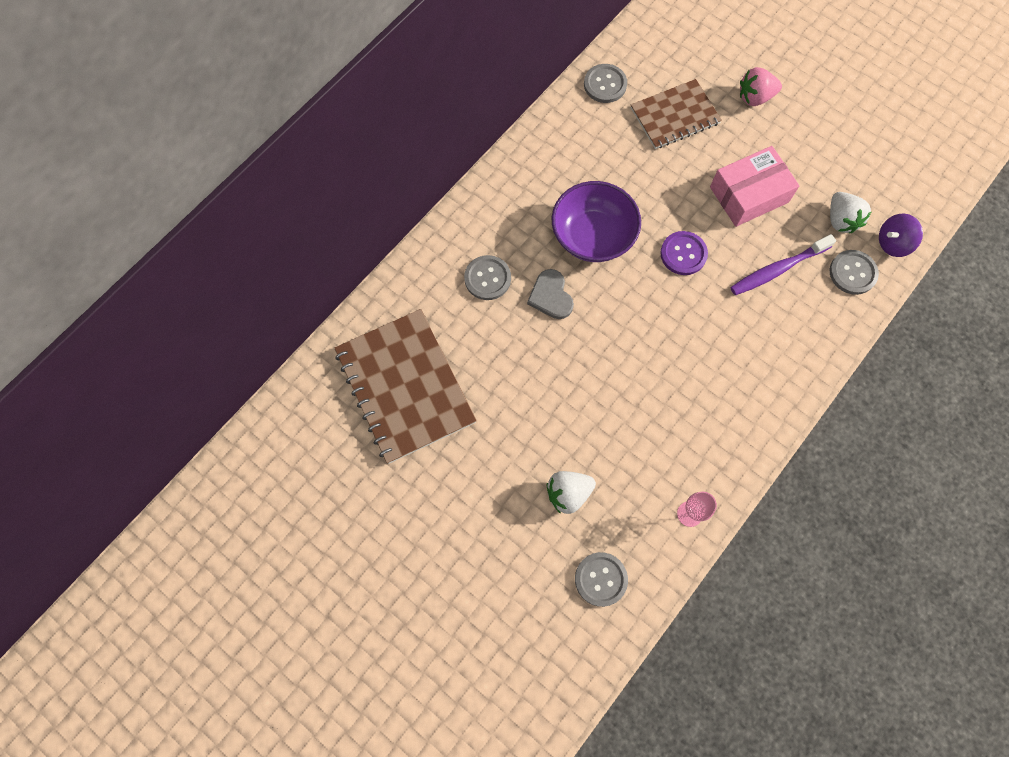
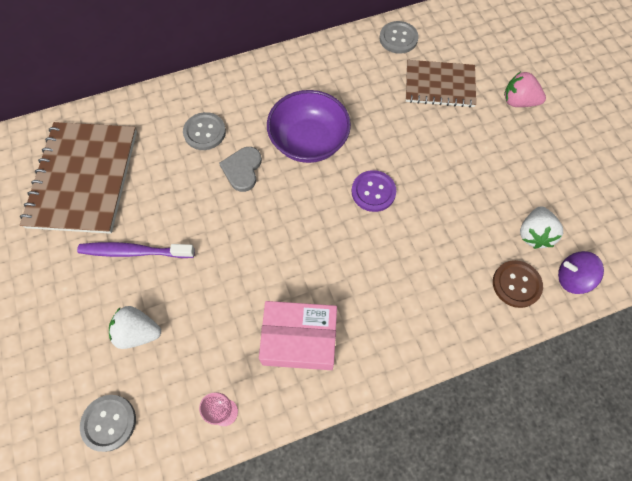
camera: 30 degrees right, 5 degrees down
pink box [710,146,799,227] -> pink box moved to [259,301,337,370]
purple toothbrush [731,234,836,295] -> purple toothbrush moved to [77,242,195,258]
grey button [830,250,879,295] -> brown button [493,260,543,308]

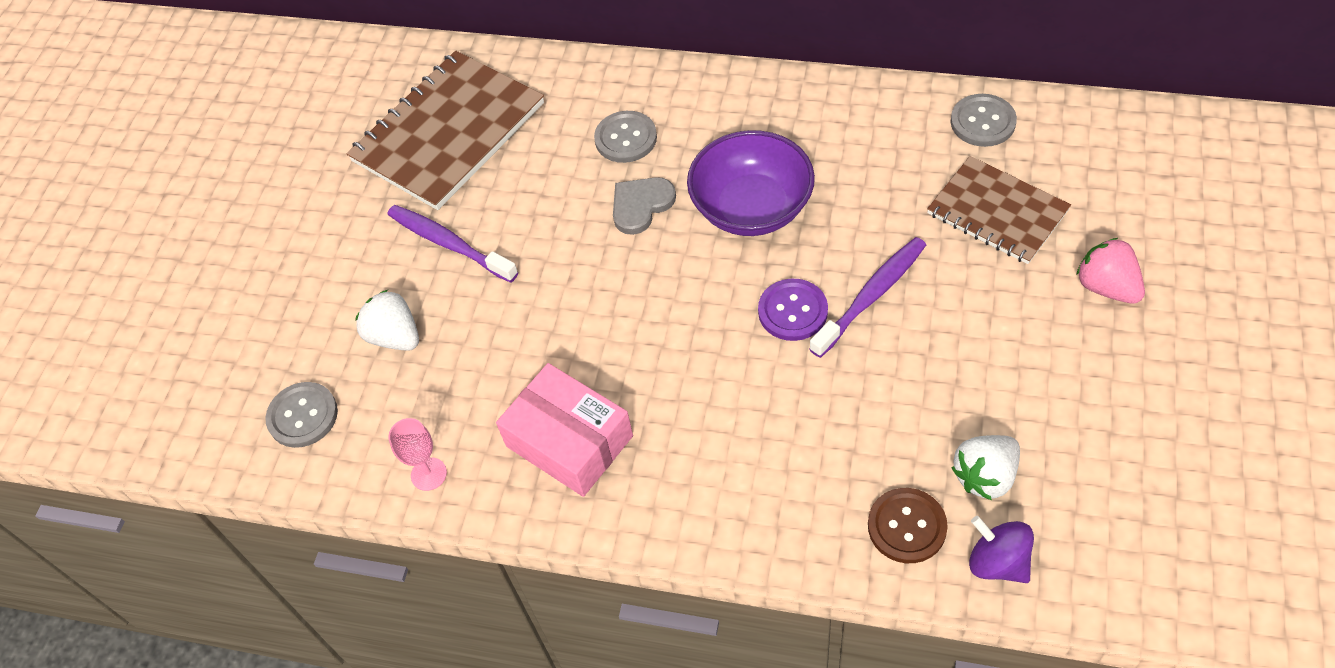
camera: 40 degrees right, 10 degrees down
none -> purple toothbrush [809,237,926,358]

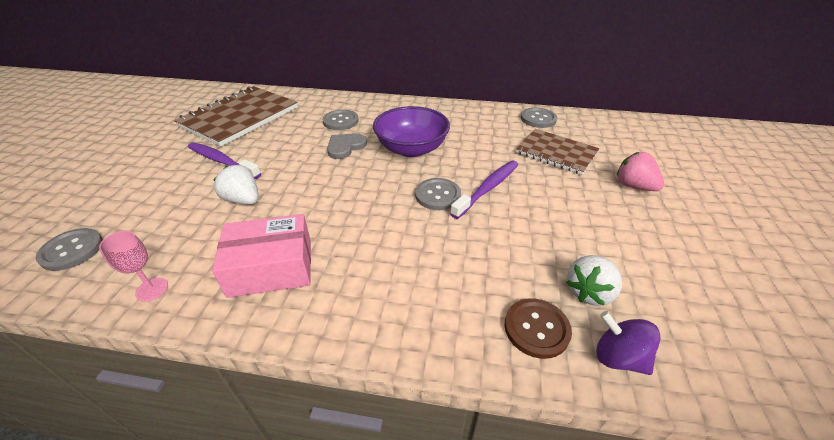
camera: 10 degrees left, 15 degrees down
white strawberry [355,290,419,351] -> white strawberry moved to [213,165,259,205]
pink box [496,363,633,497] -> pink box turned 45 degrees counterclockwise [212,214,311,298]
purple button [758,279,828,341] -> grey button [415,178,461,210]

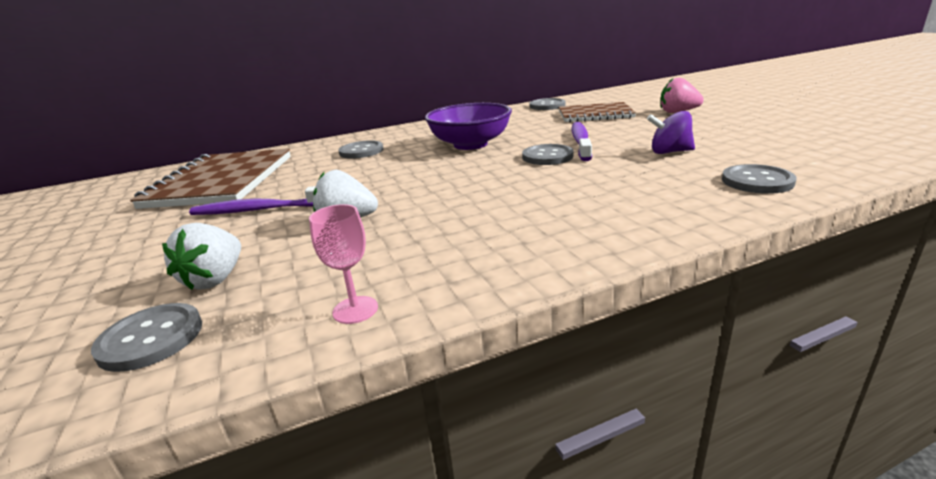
camera: 30 degrees left, 15 degrees down
pink box [212,214,311,298] -> none
grey heart [327,133,367,159] -> none
brown button [504,298,572,359] -> grey button [722,164,797,194]
white strawberry [566,255,622,306] -> white strawberry moved to [162,223,241,290]
purple spinning top [596,311,661,375] -> purple spinning top moved to [647,111,695,154]

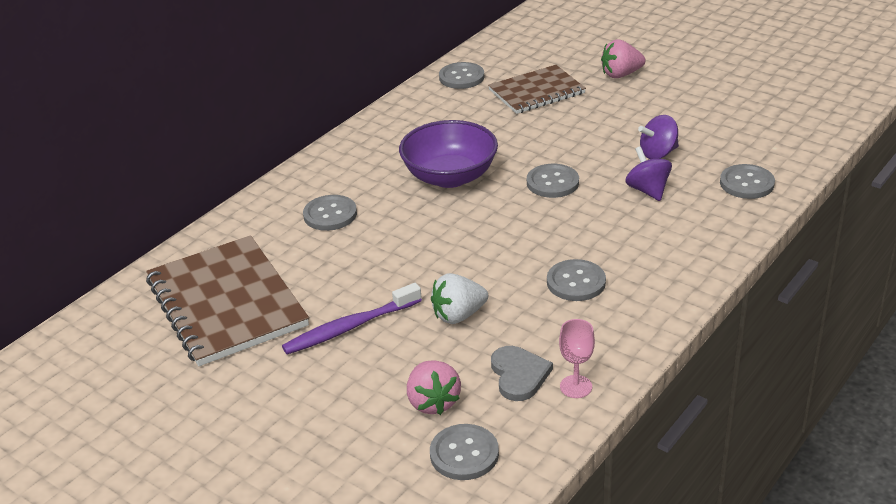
camera: 30 degrees left, 10 degrees up
white strawberry [162,223,241,290] -> pink strawberry [407,360,461,415]
purple toothbrush [571,122,592,161] -> none
none -> grey heart [491,346,553,401]
none -> grey button [547,259,606,301]
none -> purple spinning top [625,146,672,201]

